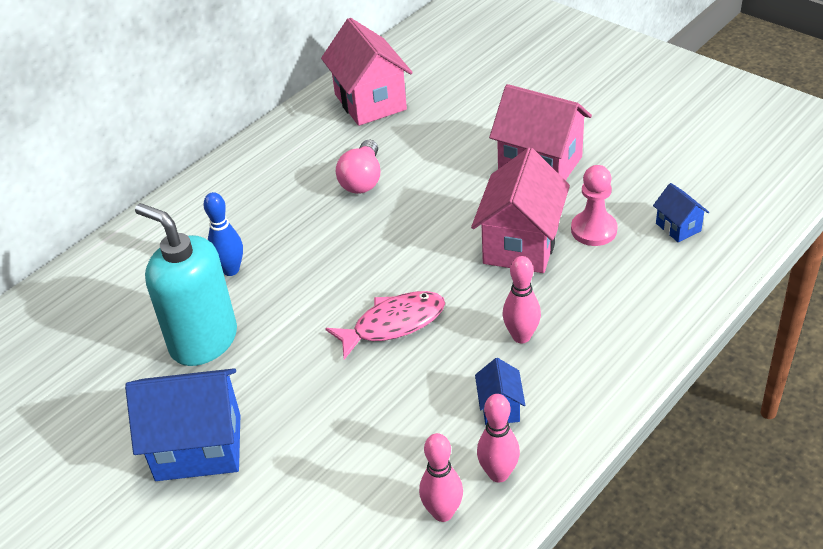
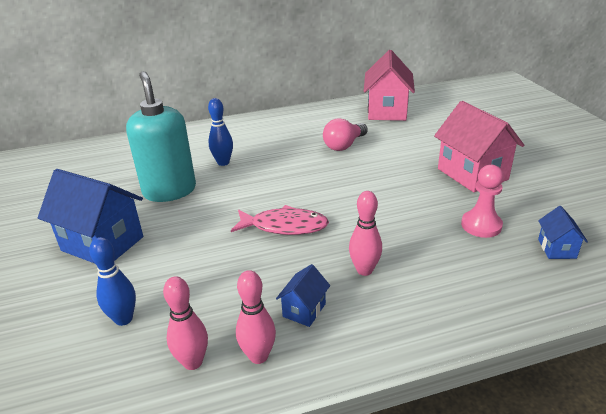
camera: 30 degrees right, 10 degrees down
pink house [471,148,570,273] -> none
none -> blue bowling pin [89,237,136,326]

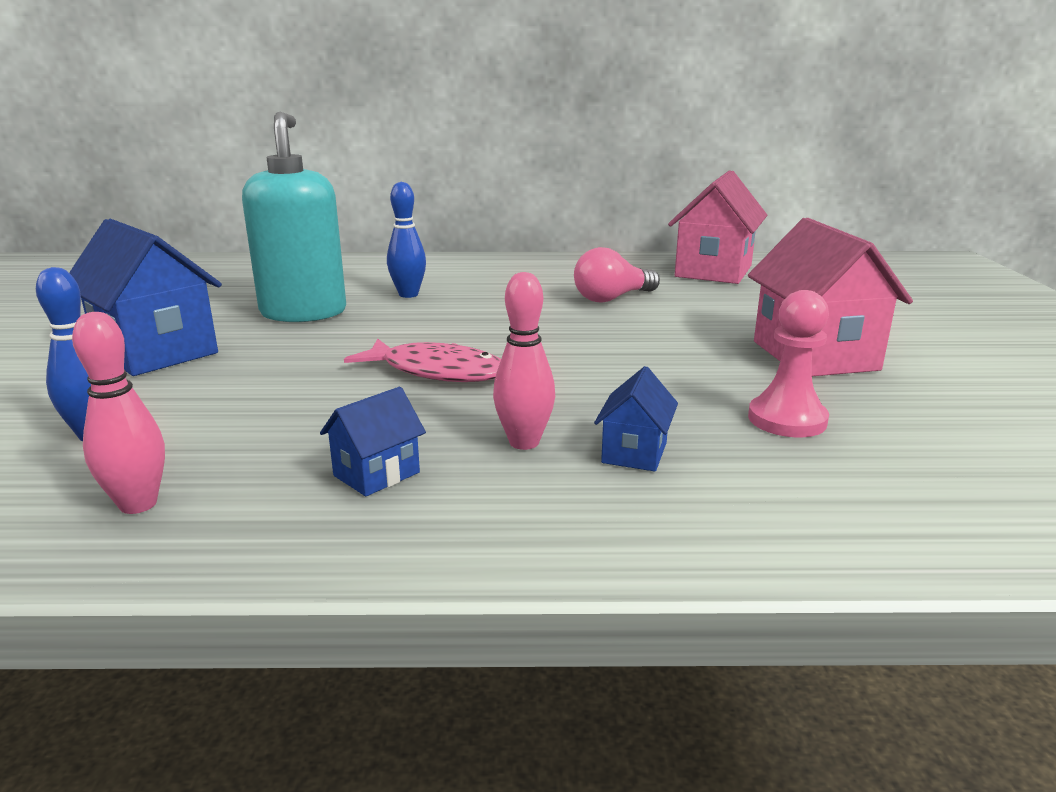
camera: 15 degrees right, 10 degrees down
pink bowling pin [236,270,276,364] -> none
blue house [538,206,588,259] -> blue house moved to [594,366,678,471]

